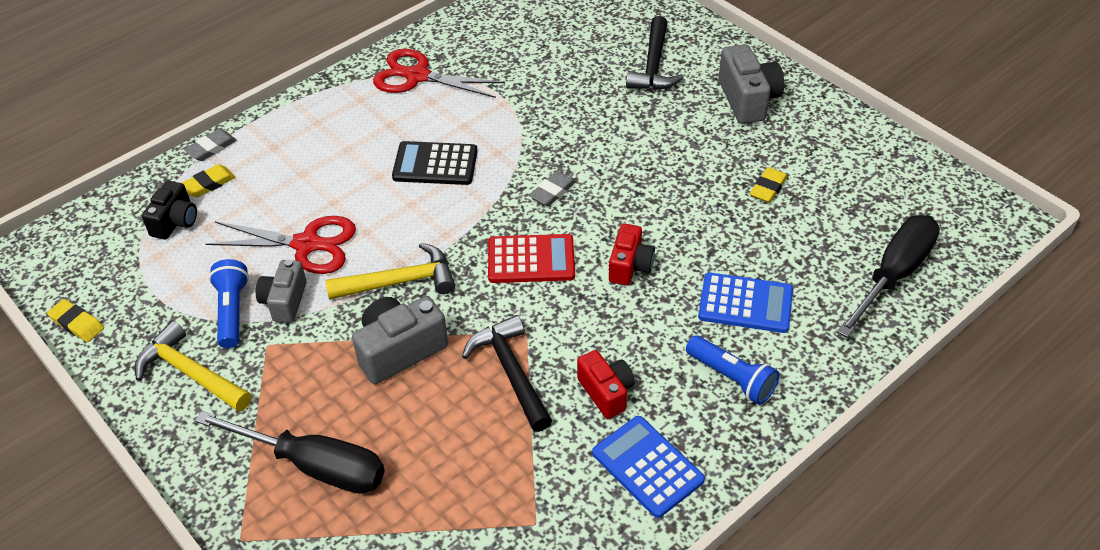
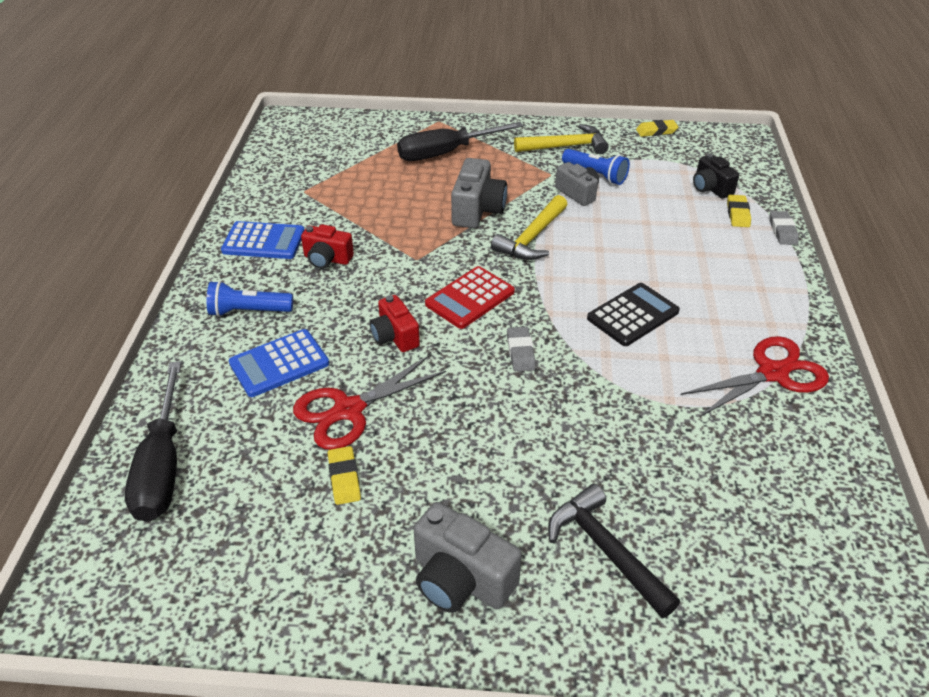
camera: 135 degrees right, 5 degrees down
red scissors [206,216,356,274] -> red scissors moved to [293,355,446,450]
black hammer [462,315,552,432] -> none

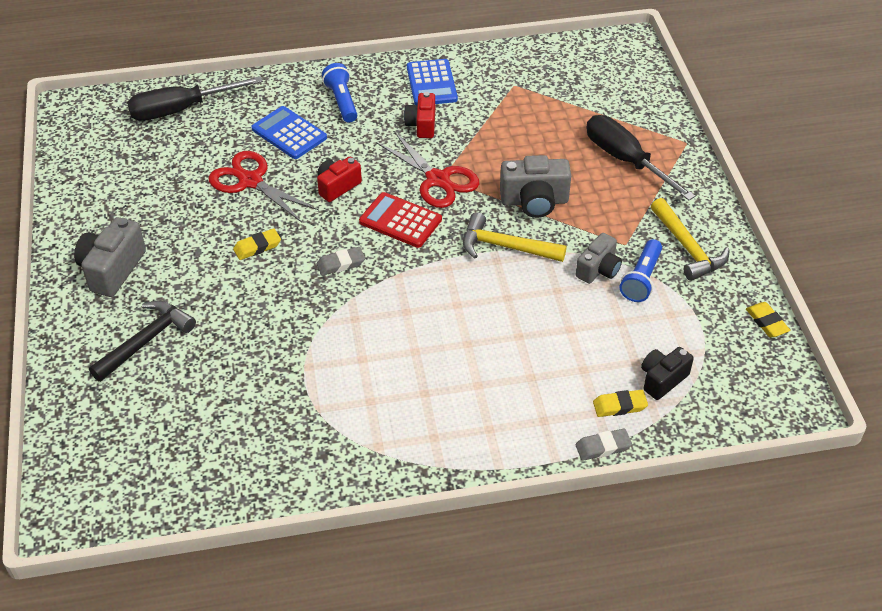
camera: 75 degrees right, 5 degrees up
yellow eraser [328,446,361,505] -> yellow eraser moved to [233,228,281,260]
black calculator [587,283,680,346] -> none
red scissors [681,336,829,417] -> red scissors moved to [376,131,479,208]

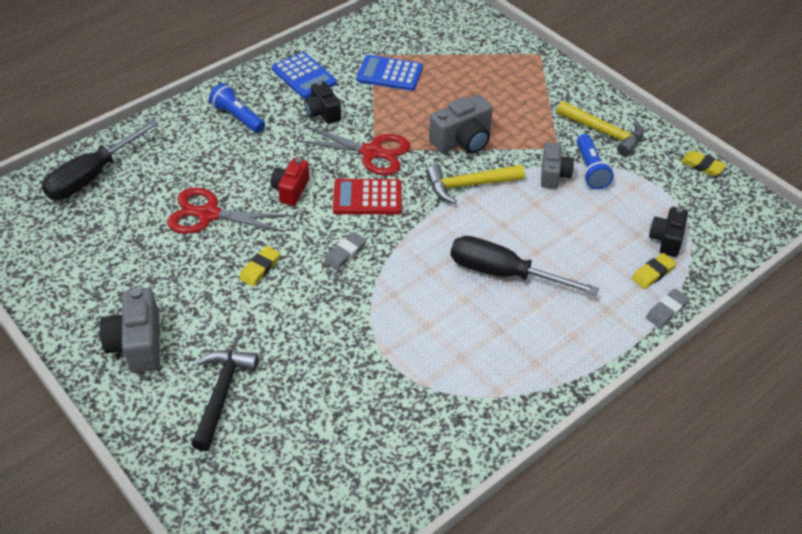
camera: 30 degrees left, 0 degrees up
blue calculator [251,106,327,159] -> blue calculator moved to [356,55,423,91]
red camera [404,92,435,138] -> black camera [304,81,341,124]
black screwdriver [586,115,695,201] -> black screwdriver moved to [451,236,599,296]

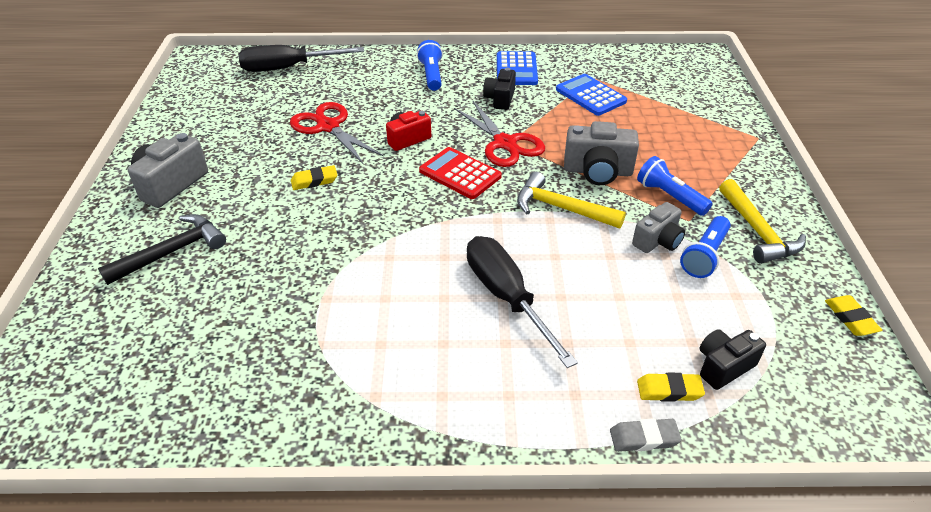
camera: 40 degrees right, 5 degrees down
grey eraser [324,232,366,270] -> none
none -> blue flashlight [637,156,713,216]

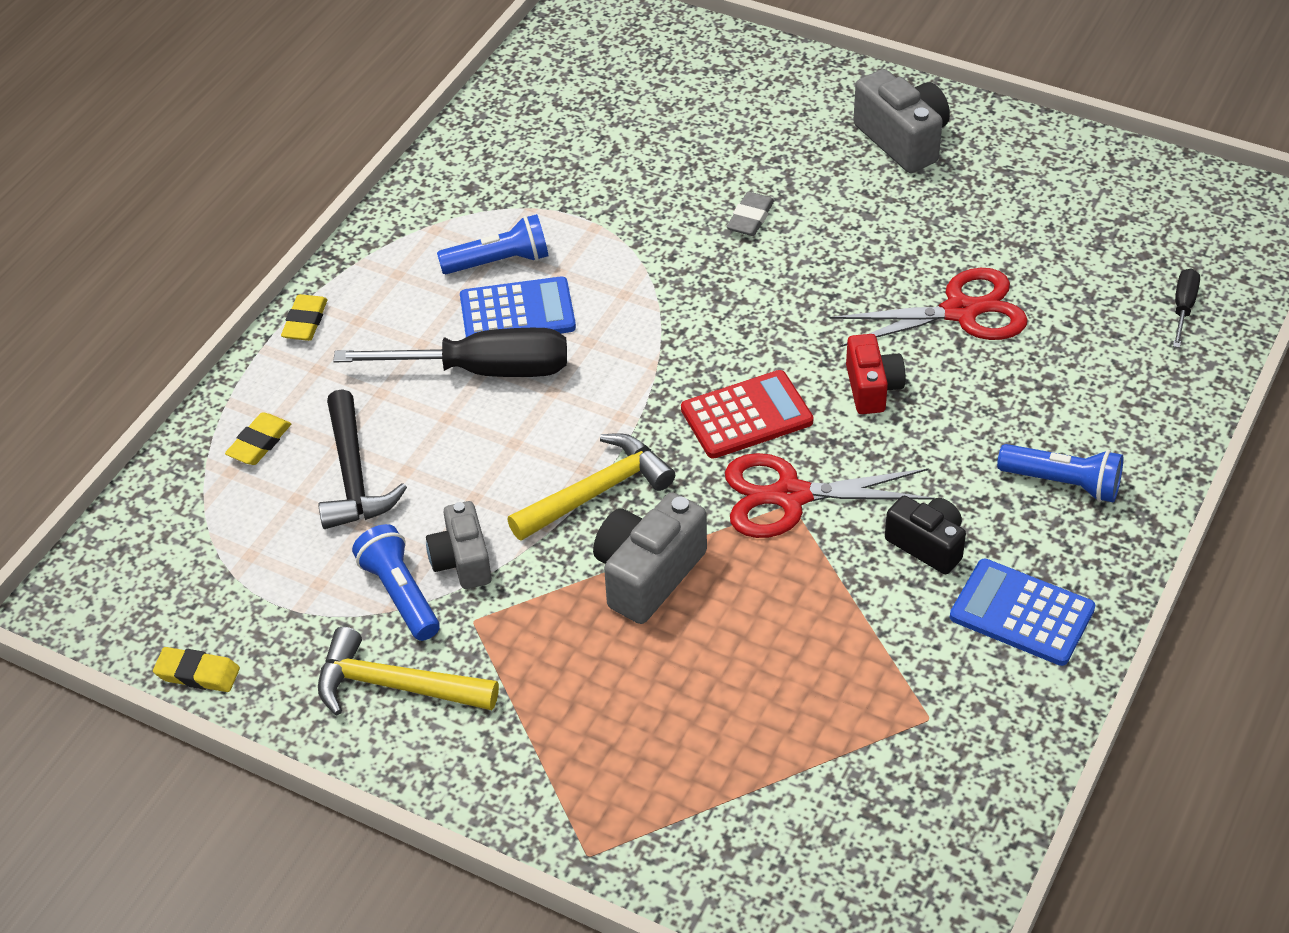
camera: 120 degrees right, 5 degrees up
black hammer [98,214,226,285] -> black hammer moved to [318,389,407,529]
black screwdriver [238,45,364,72] -> black screwdriver [1173,268,1200,348], size x0.47
yellow eraser [291,165,337,190] -> yellow eraser moved to [281,294,328,341]
blue calculator [556,74,627,116] -> blue calculator moved to [460,277,576,337]
grey eraser [610,418,682,452] -> grey eraser moved to [727,192,774,236]
blue flashlight [637,156,713,216] -> blue flashlight moved to [437,214,549,274]
black camera [700,329,766,390] -> none

